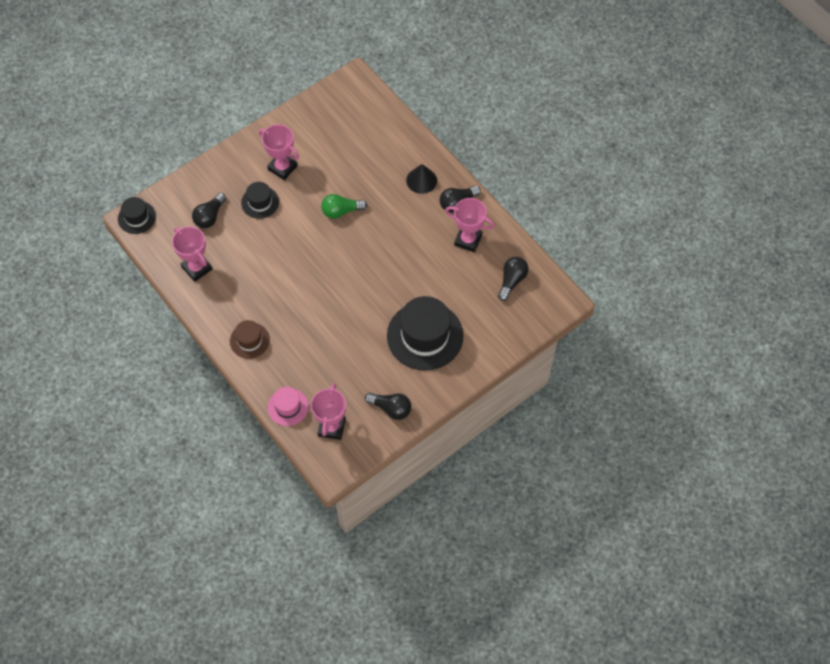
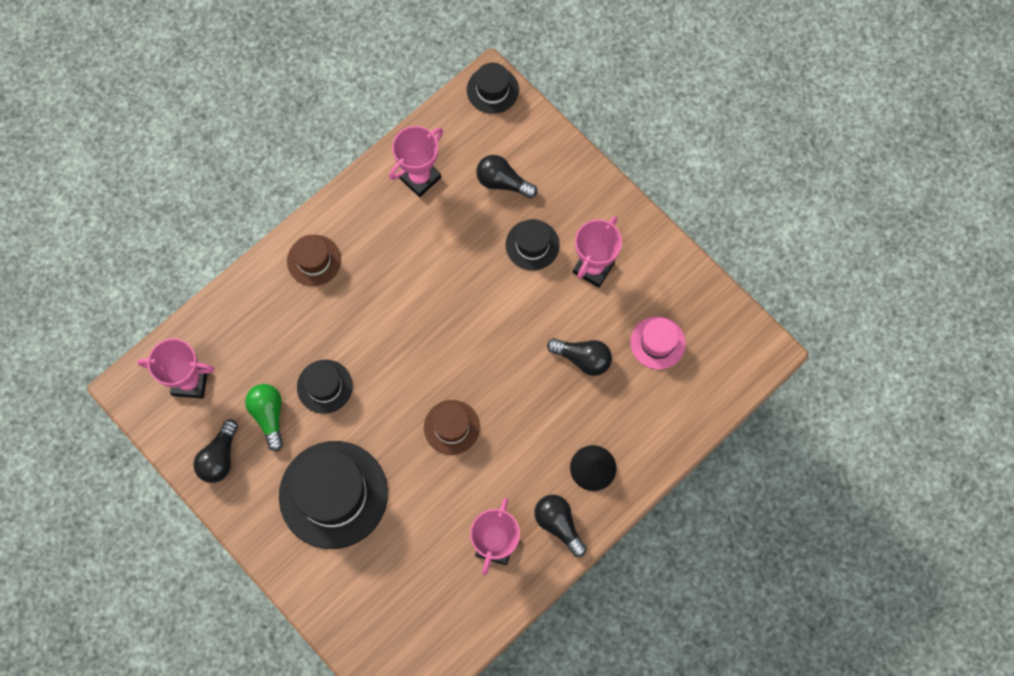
camera: 85 degrees right, 10 degrees up
pink hat [268,387,309,426] -> pink hat moved to [630,316,686,369]
green light bulb [321,194,367,219] -> green light bulb moved to [245,384,283,452]
black light bulb [498,257,529,301] -> black light bulb moved to [547,338,612,376]
none -> black hat [297,360,353,414]
none -> brown hat [424,400,480,455]

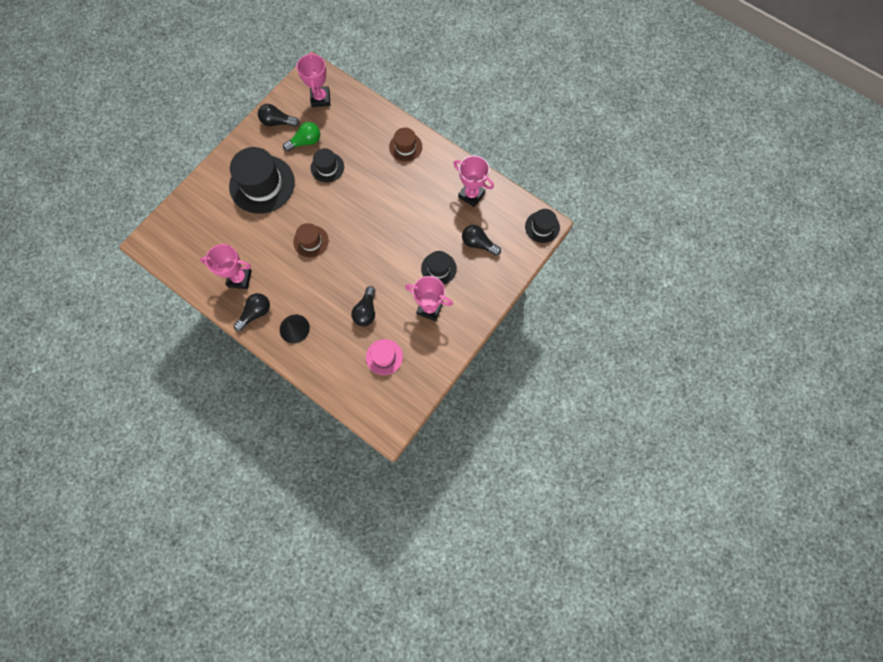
camera: 80 degrees right, 0 degrees up
black light bulb [476,155,537,199] -> black light bulb turned 75 degrees counterclockwise [462,225,501,256]

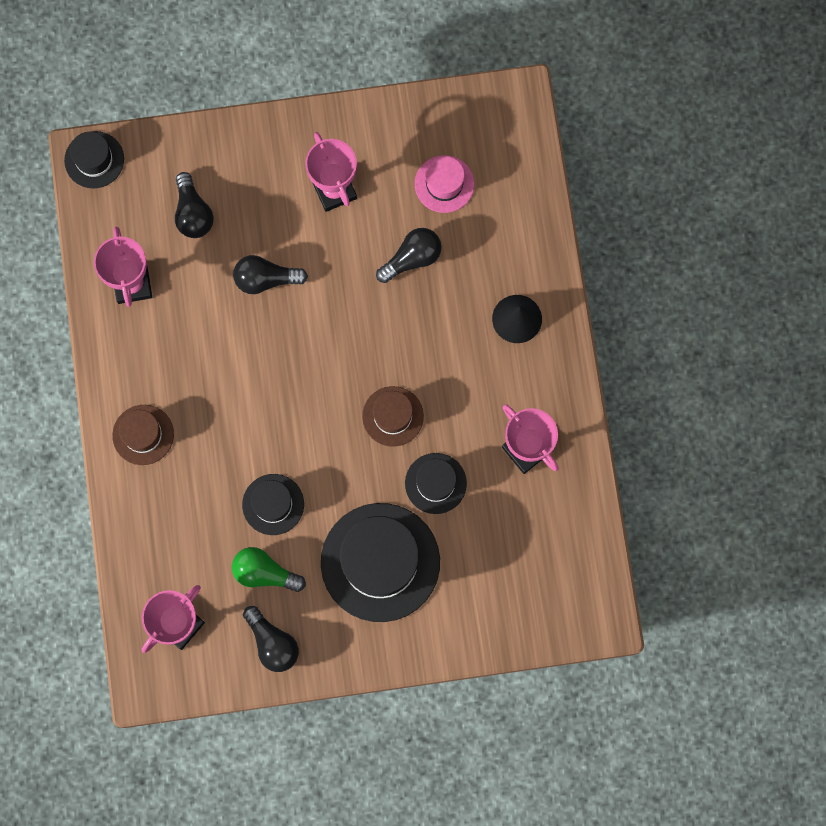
camera: 135 degrees left, 5 degrees up
black light bulb [234,293,270,331] -> black light bulb moved to [233,255,308,294]
black hat [421,251,457,285] -> black hat moved to [405,453,467,514]

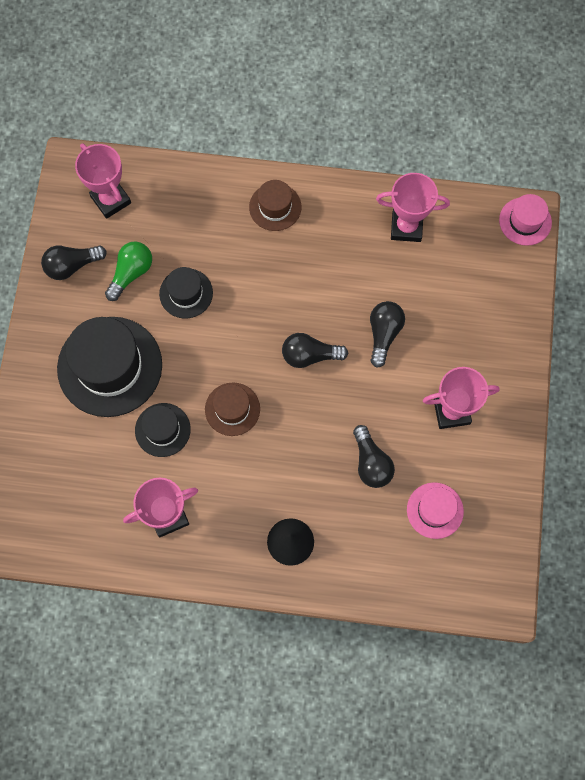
camera: 105 degrees right, 5 degrees down
black hat [64,131,124,188] -> pink hat [499,194,552,246]
black light bulb [175,172,214,238] -> black light bulb moved to [282,333,348,368]

